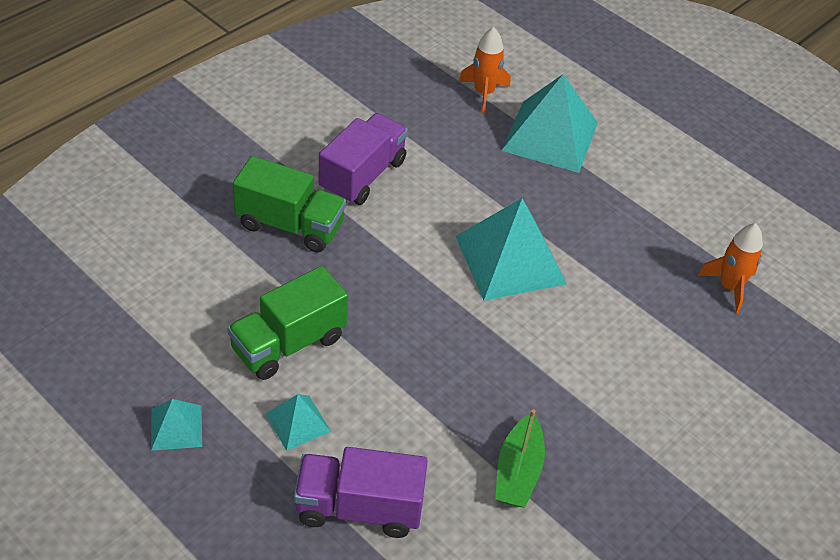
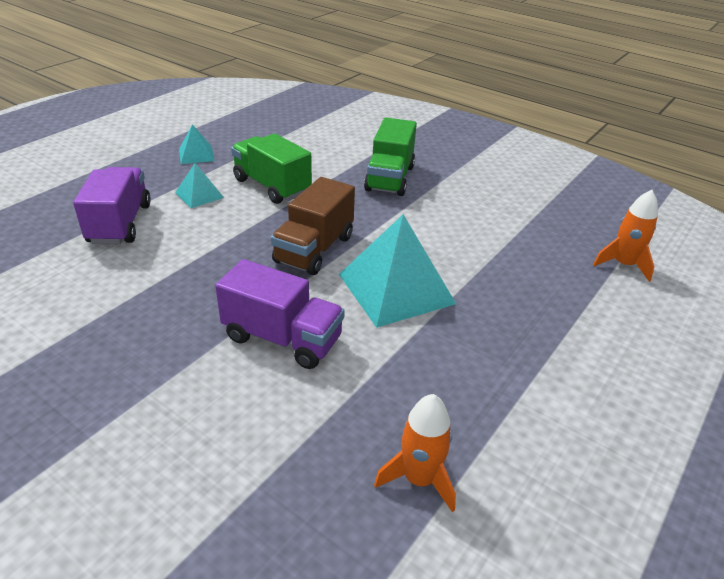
camera: 85 degrees right, 10 degrees down
purple truck [319,113,408,205] -> purple truck moved to [215,259,345,369]
green boat [495,409,545,508] -> none
turquoise pyramid [501,74,598,173] -> none
none -> brown truck [271,177,355,275]

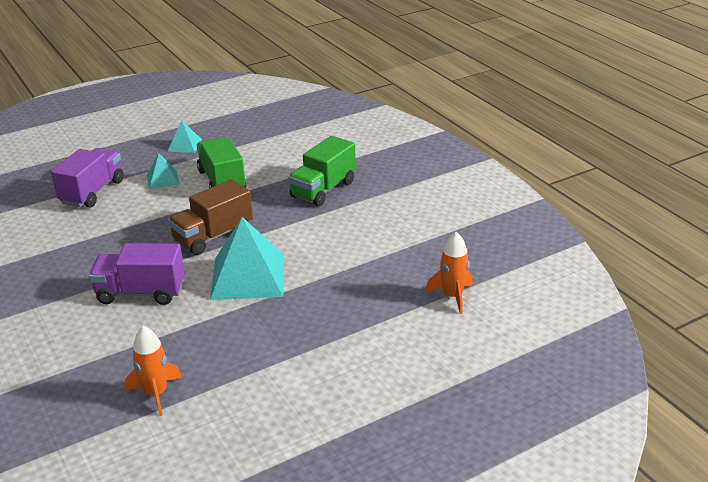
camera: 25 degrees right, 5 degrees down
purple truck [215,259,345,369] -> purple truck turned 135 degrees clockwise [89,243,185,305]

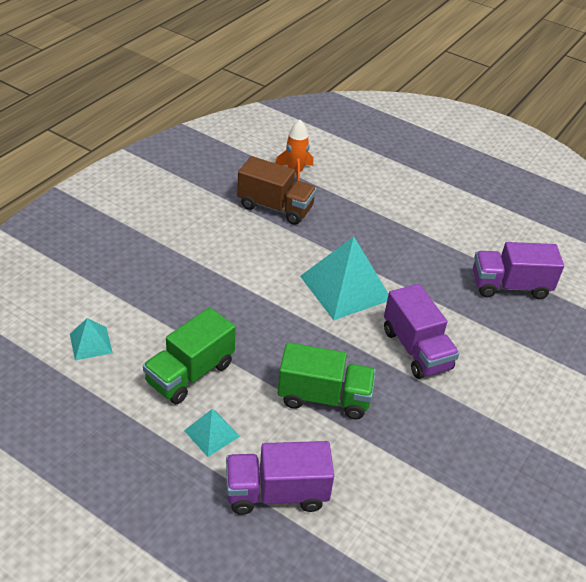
camera: 120 degrees left, 10 degrees up
orange rocket [125,326,182,416] -> purple truck [473,242,564,299]
turquoise pyramid [168,120,202,153] -> turquoise pyramid moved to [70,318,113,360]
brown truck [168,179,253,255] -> brown truck moved to [237,156,317,225]
green truck [288,136,356,206] -> green truck moved to [278,342,376,419]

